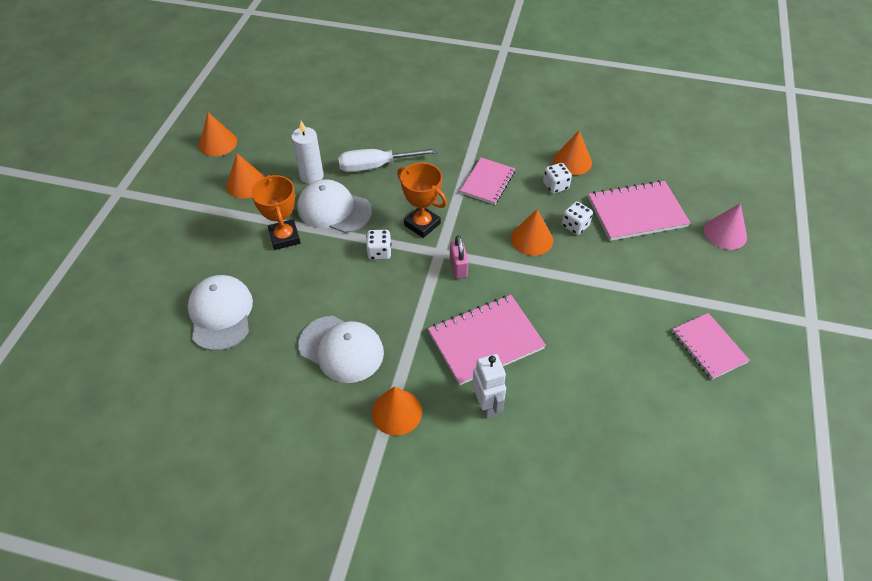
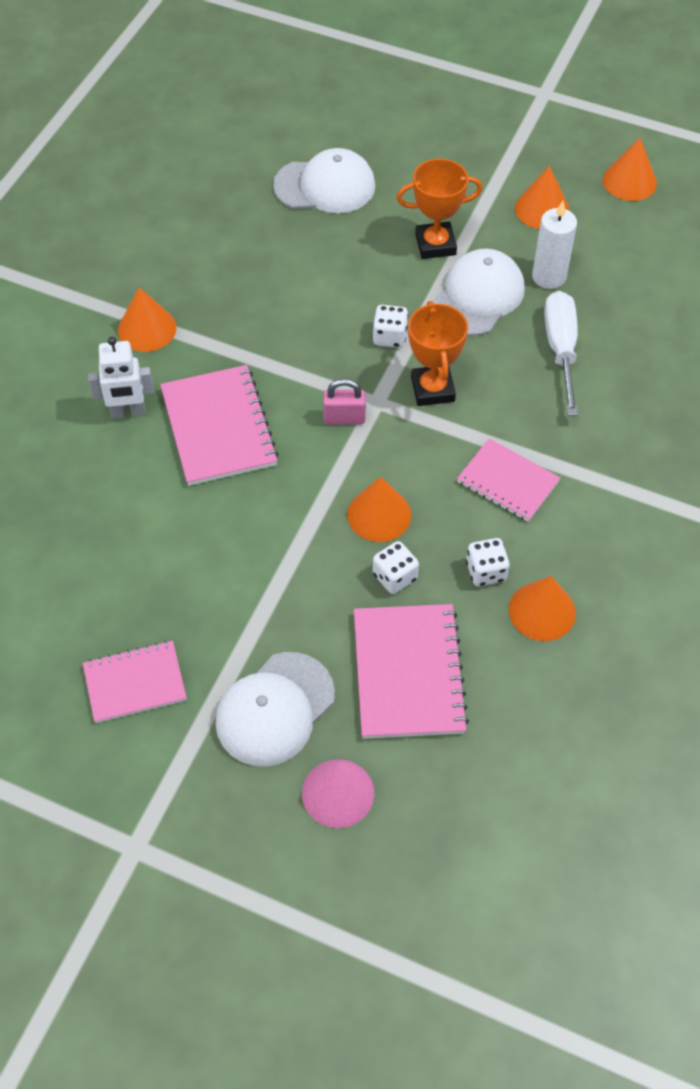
camera: 100 degrees right, 5 degrees up
white cap [298,316,384,383] -> white cap moved to [215,652,335,767]
orange trophy [397,162,447,238] -> orange trophy turned 60 degrees counterclockwise [408,301,468,406]

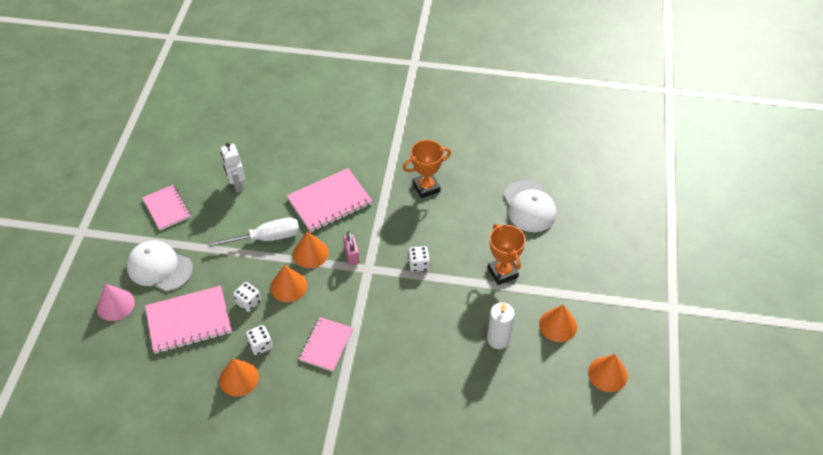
camera: 75 degrees right, 5 degrees down
white robot [88,337,154,418] -> white robot moved to [220,143,245,193]
orange cone [118,287,177,352] -> orange cone moved to [293,231,329,268]
orange trophy [408,301,468,406] -> orange trophy moved to [403,140,451,198]
white cap [432,249,525,336] -> none
white screwdriver [544,291,578,416] -> white screwdriver moved to [208,217,300,247]

